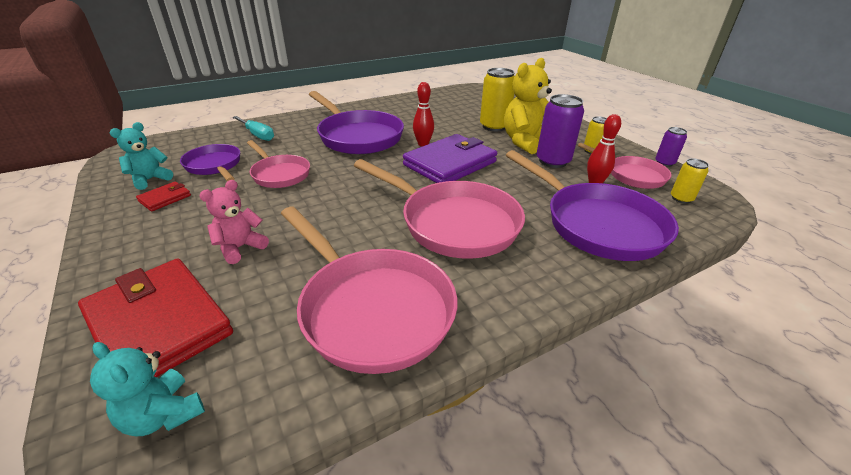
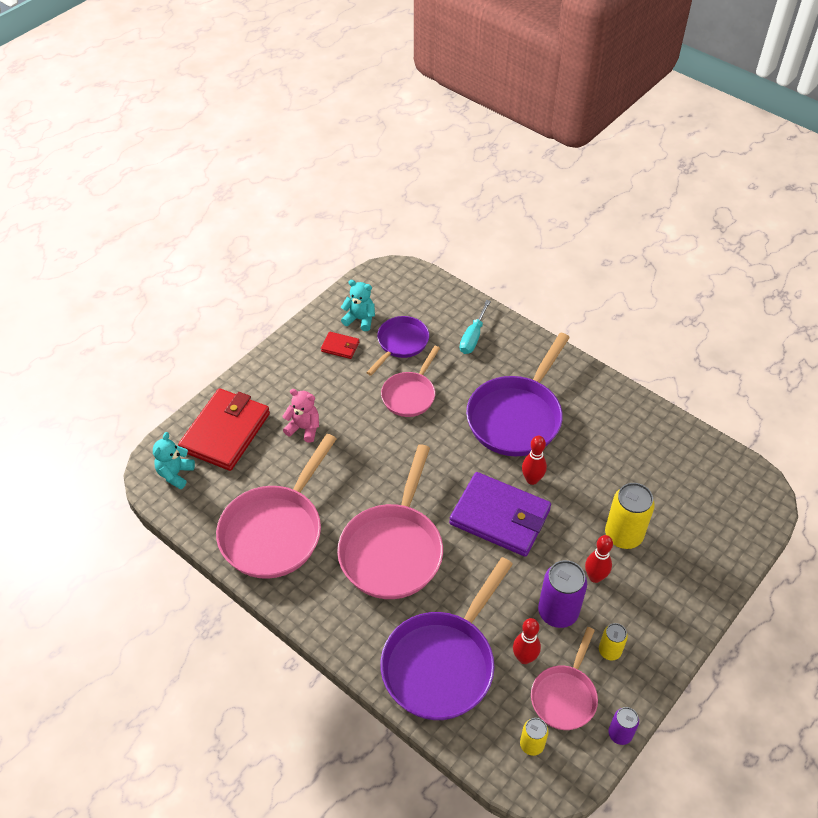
camera: 70 degrees right, 15 degrees up
yellow teddy bear [504,58,552,154] -> red bowling pin [585,535,613,583]

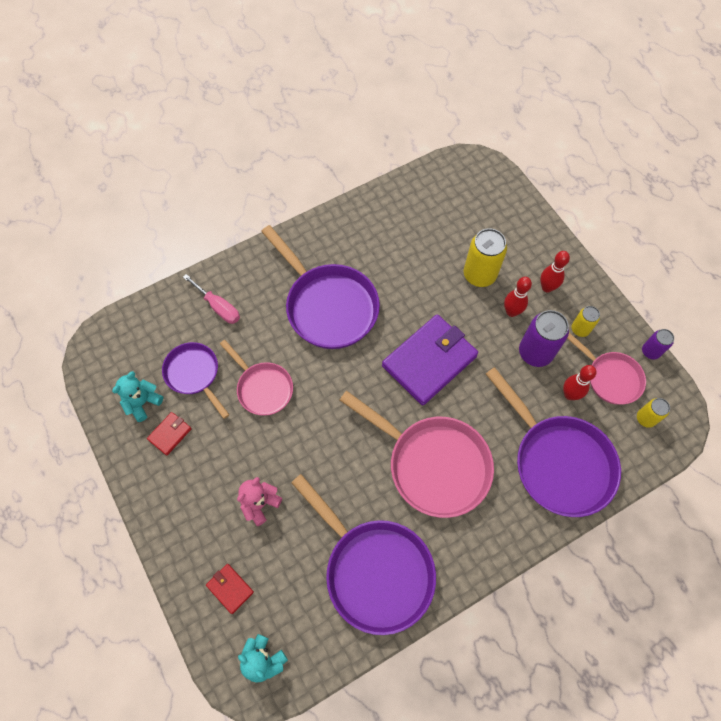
camera: 70 degrees left, 15 degrees up
red wallet [178,388,270,471] -> red wallet [206,564,254,614], size x0.44
pink pan [216,434,336,579] -> purple pan [291,474,436,635]
turquoise screwdriver [460,300,491,354] -> pink screwdriver [183,274,240,324]
red bowling pin [522,436,547,485] -> red bowling pin moved to [540,251,570,293]

